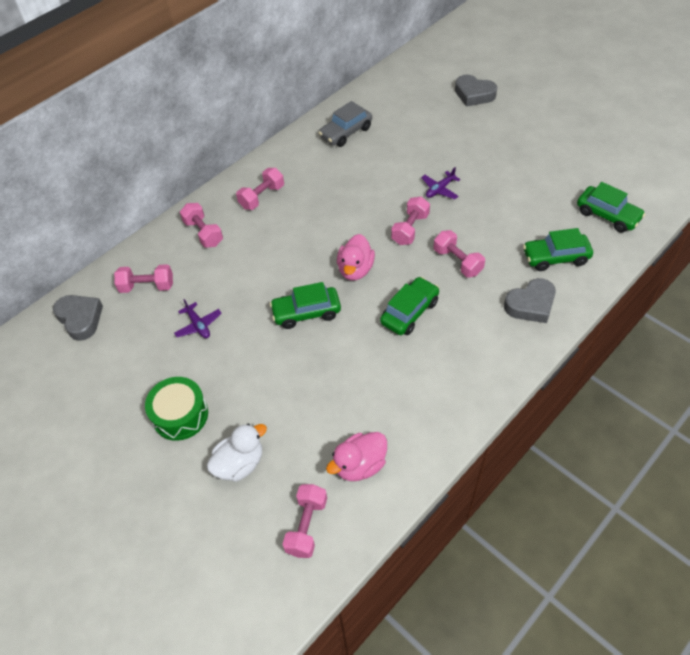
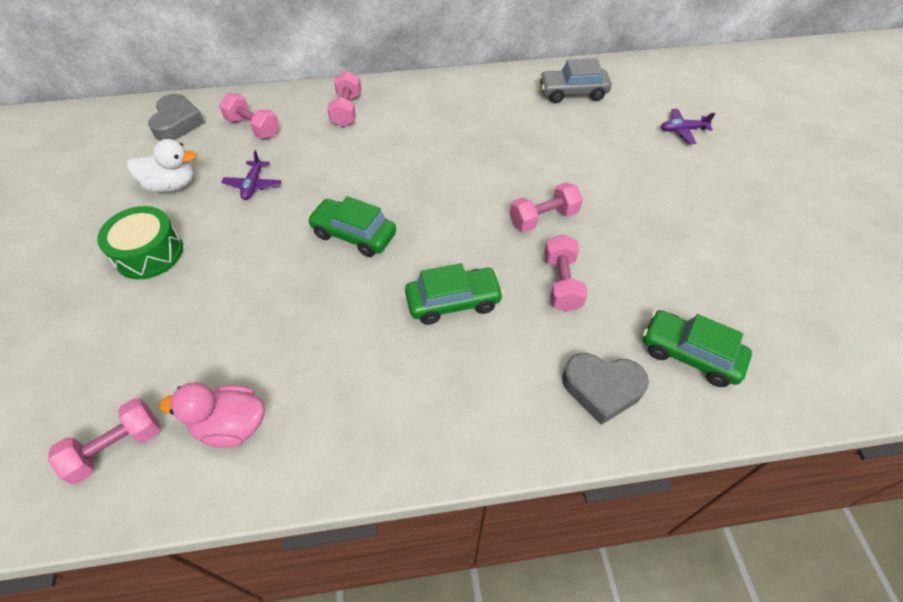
camera: 35 degrees right, 0 degrees up
white duck [207,423,267,482] -> white duck moved to [127,139,197,192]
pink dumbbell [236,168,284,210] -> none
pink duck [337,234,375,280] -> none
purple plane [421,167,460,199] -> purple plane moved to [661,109,716,144]
grey heart [455,75,497,107] -> none
green car [577,182,646,233] -> none

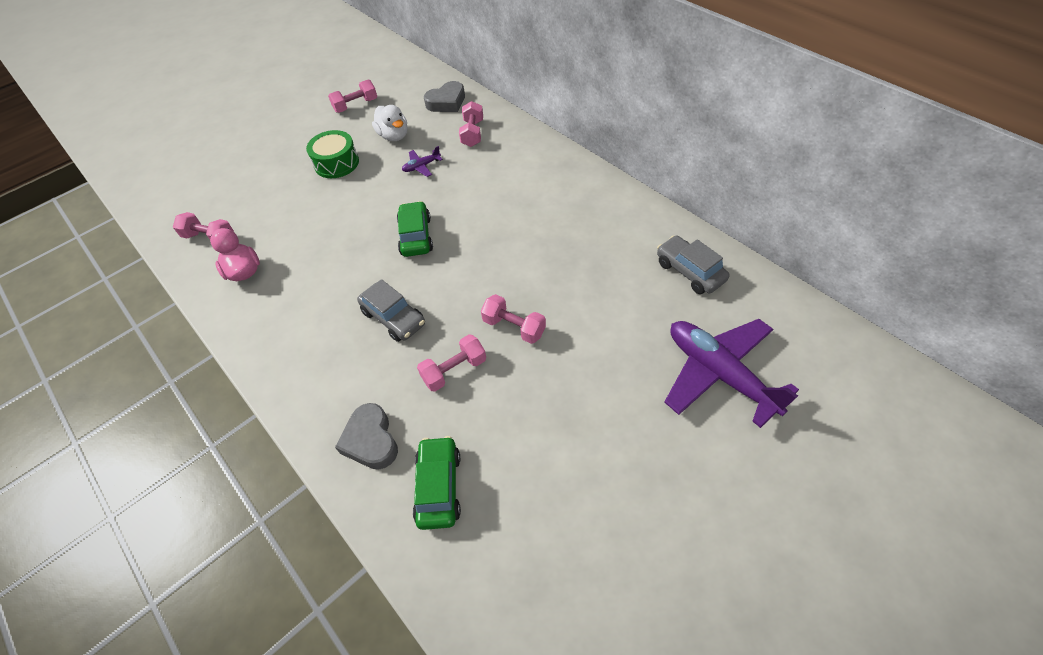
camera: 60 degrees right, 0 degrees up
pink dumbbell [327,71,362,127] -> pink dumbbell moved to [328,79,377,113]
green car [405,263,504,325] -> grey car [357,279,425,342]
purple plane [661,109,716,144] -> purple plane [665,319,799,428], size x2.37

